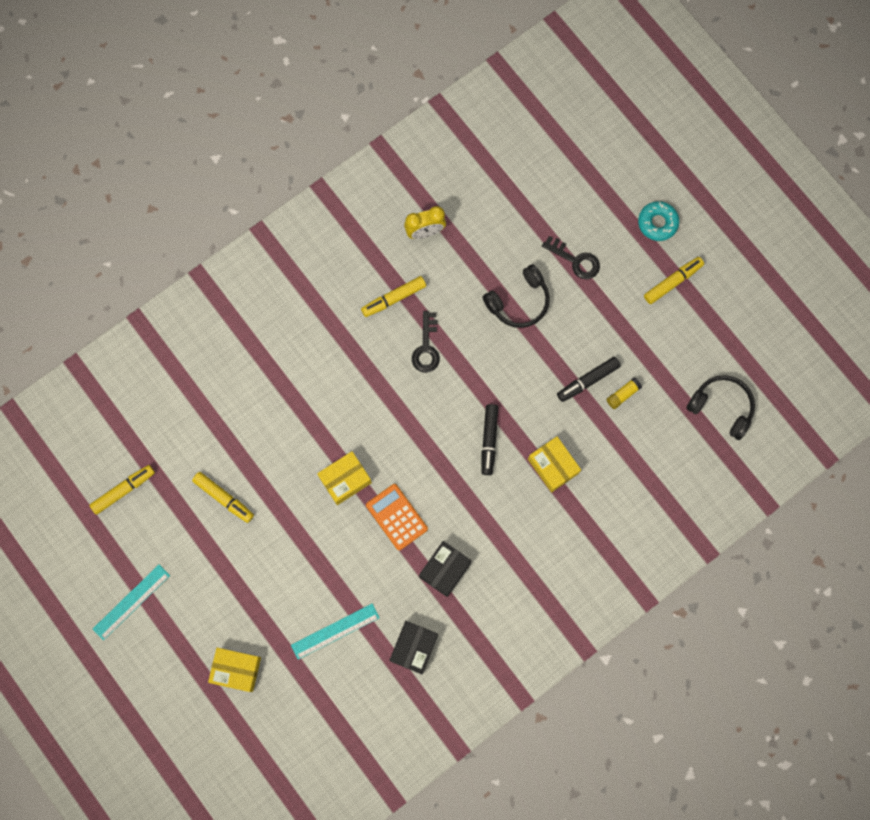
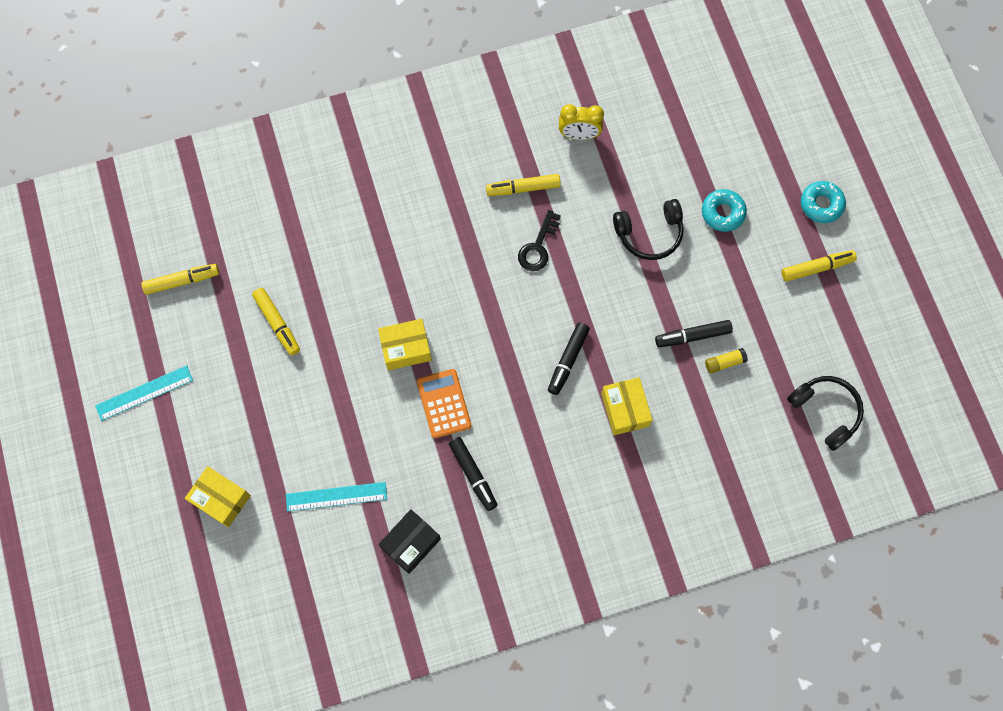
camera: 20 degrees right, 5 degrees down
black box [419,541,471,597] -> black marker [449,437,497,511]
black key [542,236,600,279] -> turquoise donut [702,189,747,232]

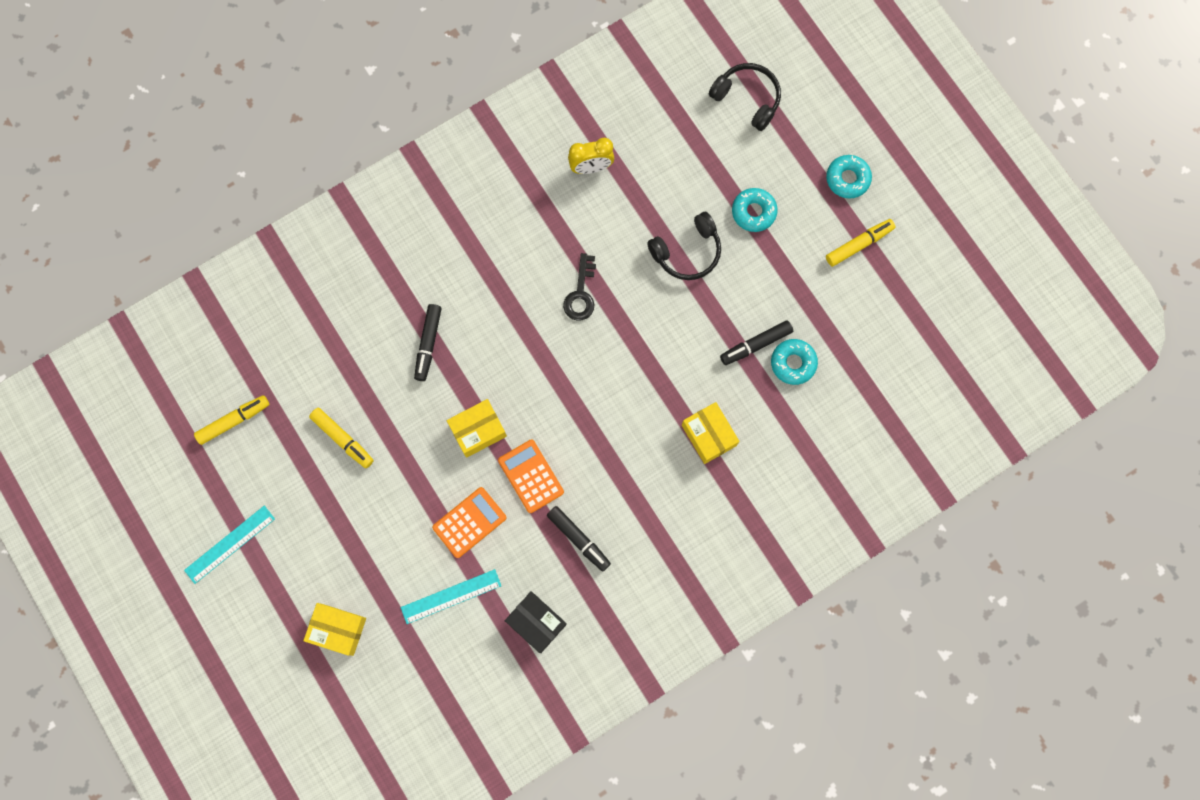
camera: 15 degrees left, 5 degrees up
black box [378,509,441,574] -> black box turned 75 degrees counterclockwise [505,591,567,653]
yellow marker [486,174,561,196] -> none
black marker [548,323,590,395] -> black marker moved to [414,304,442,381]
yellow glue stick [705,348,748,373] -> turquoise donut [771,339,818,385]
black headphones [787,376,864,451] -> black headphones moved to [709,63,781,131]
none -> orange calculator [432,487,507,558]

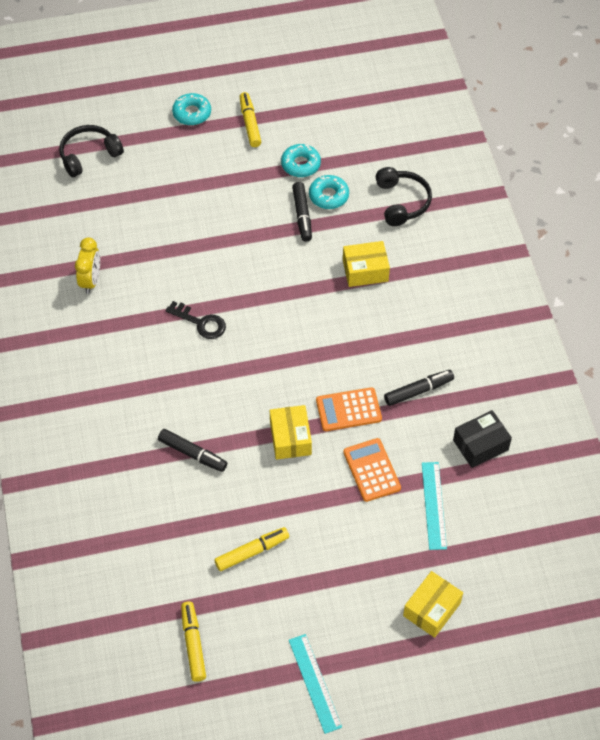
camera: 70 degrees left, 20 degrees down
black headphones [647,212,721,280] -> black headphones moved to [376,167,432,226]
turquoise donut [732,188,778,232] -> turquoise donut moved to [281,144,321,177]

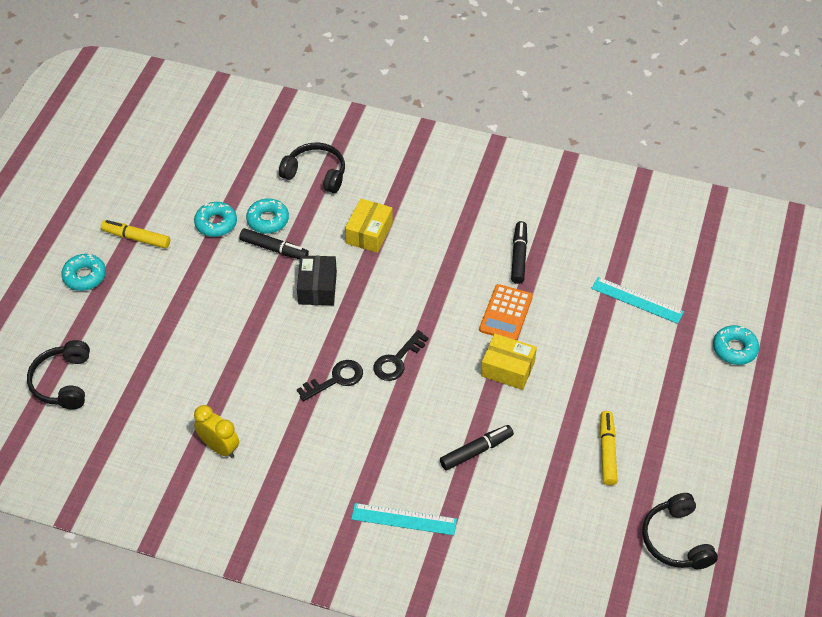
camera: 60 degrees left, 5 degrees down
yellow marker [181,601,206,682] -> black headphones [642,493,718,569]
turquoise ruler [289,634,342,734] -> turquoise ruler moved to [351,503,457,535]
orange calculator [343,438,401,502] -> none
yellow box [403,571,463,638] -> turquoise donut [713,325,759,365]
black box [453,410,512,468] -> black box moved to [297,255,337,305]
none -> black key [373,330,429,381]

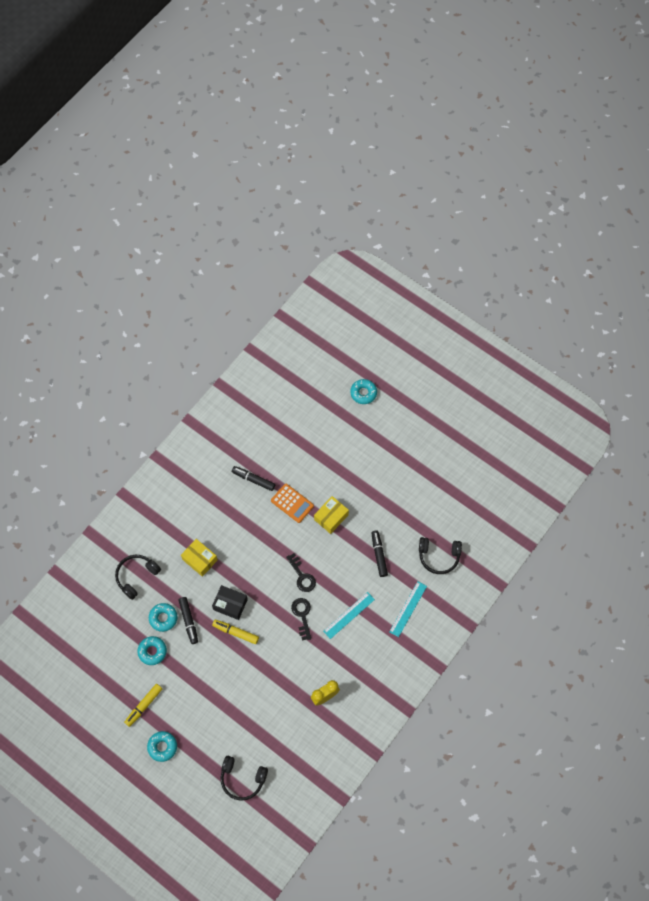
camera: 70 degrees left, 15 degrees up
black marker [239,228,309,259] -> black marker turned 120 degrees clockwise [178,597,198,644]
turquoise ruler [591,277,684,324] -> turquoise ruler moved to [323,592,375,639]
yellow marker [600,411,617,486] -> yellow marker moved to [212,620,259,644]
black headphones [642,493,718,569] -> black headphones moved to [419,537,462,574]

